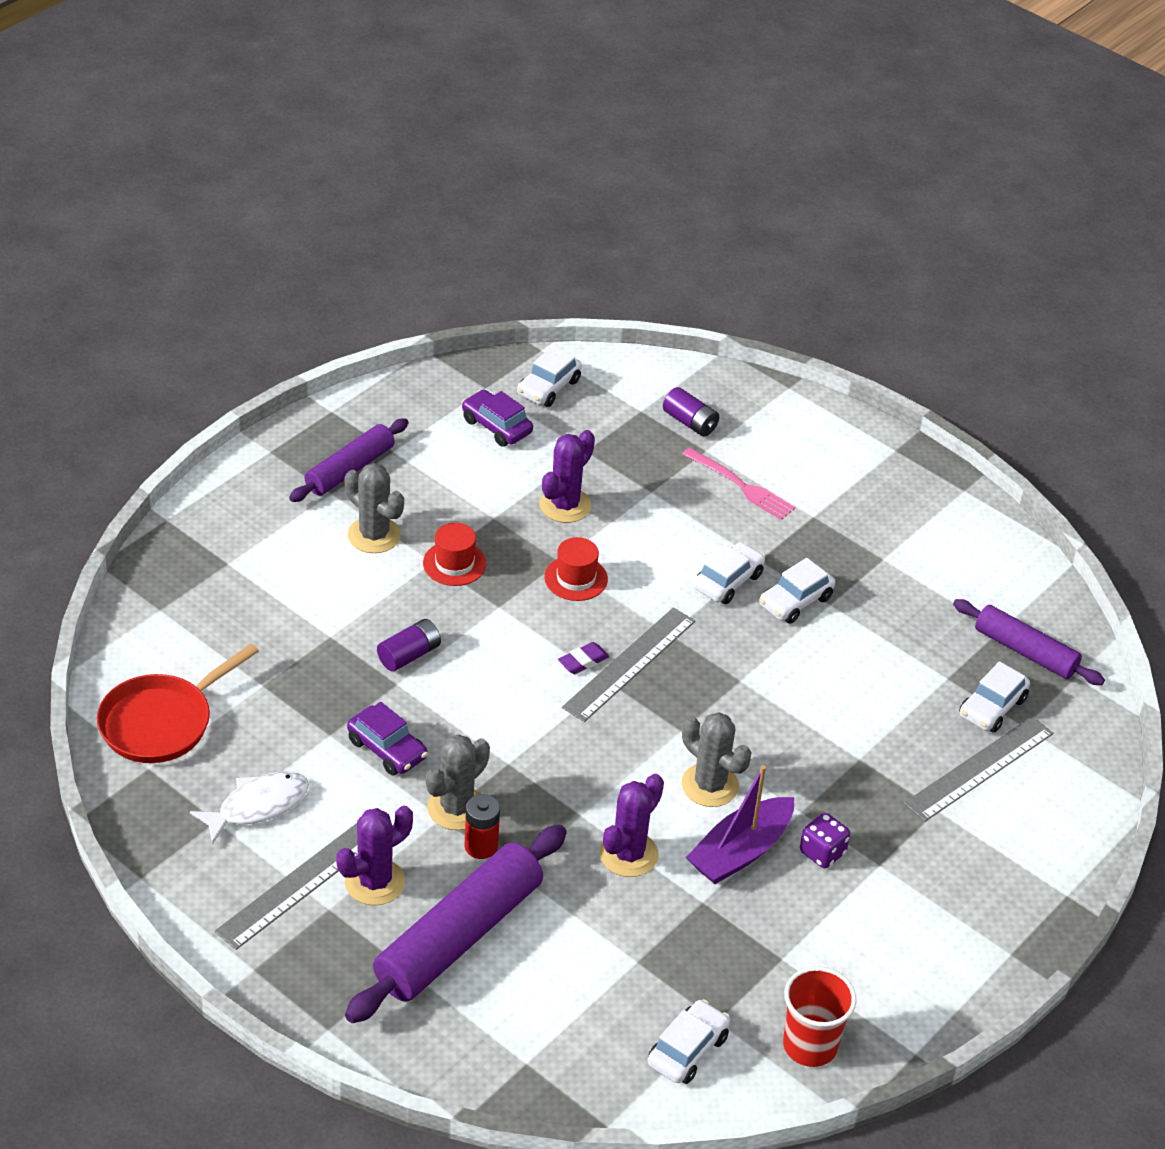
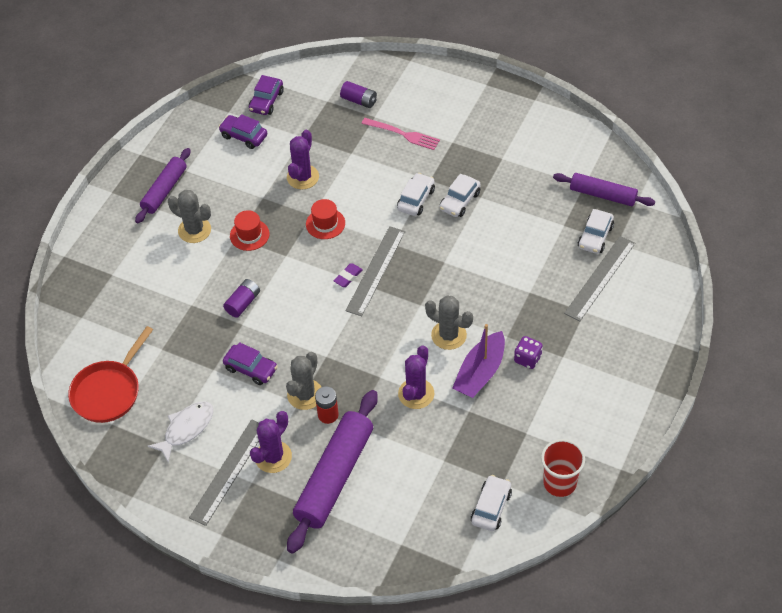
camera: 10 degrees left, 10 degrees up
white car [517,346,582,407] -> purple car [249,75,284,115]

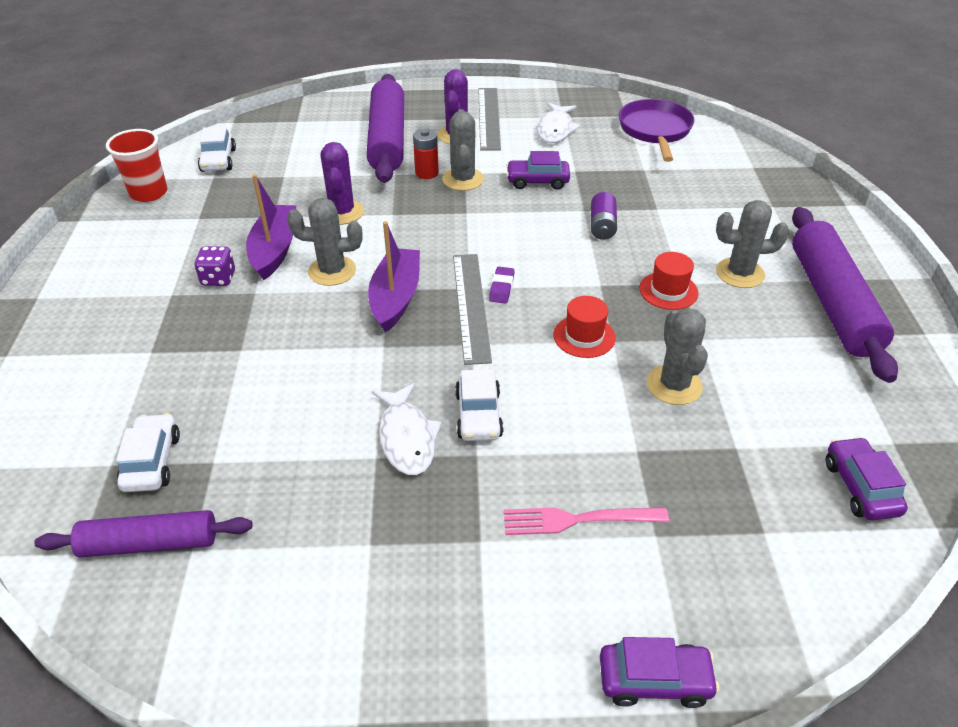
camera: 150 degrees right, 10 degrees down
red pan [68,326,153,423] -> purple pan [619,99,695,162]
purple rolling pin [135,148,191,223] -> purple rolling pin [792,207,898,383], size x1.64
purple car [218,114,267,149] -> purple car moved to [600,637,719,708]
purple cactus [287,130,319,189] -> grey cactus [647,308,708,405]
purple battery [340,81,377,108] -> none
white car [439,174,481,217] -> white fish [371,383,442,475]
grey ruler [564,236,635,321] -> none
none -> purple boat [368,221,420,332]

